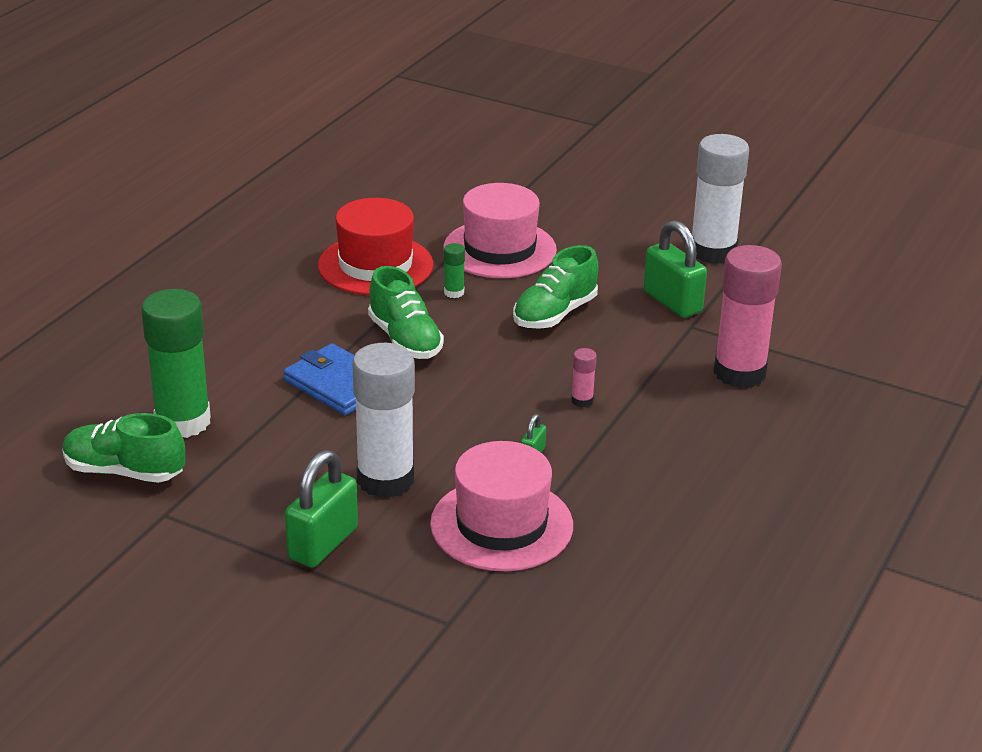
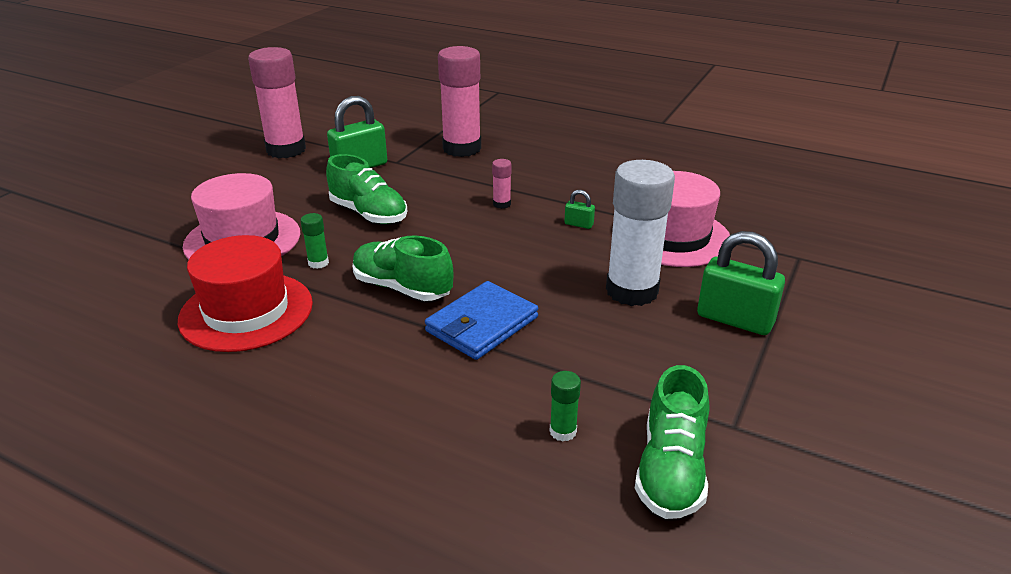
camera: 90 degrees left, 0 degrees up
green glue stick [141,289,211,438] -> green glue stick [550,371,581,442], size x0.41
green shoe [368,266,444,359] -> green shoe turned 120 degrees counterclockwise [353,236,453,301]
white glue stick [692,134,749,264] -> pink glue stick [248,47,306,158]

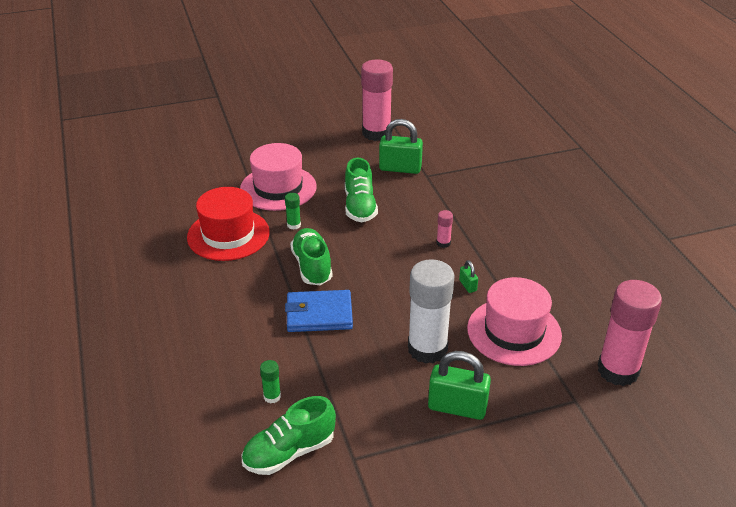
camera: 45 degrees right, 5 degrees up
pink glue stick [438,46,481,157] -> pink glue stick moved to [598,280,662,386]
green padlock [697,231,785,335] -> green padlock turned 60 degrees counterclockwise [428,351,491,420]

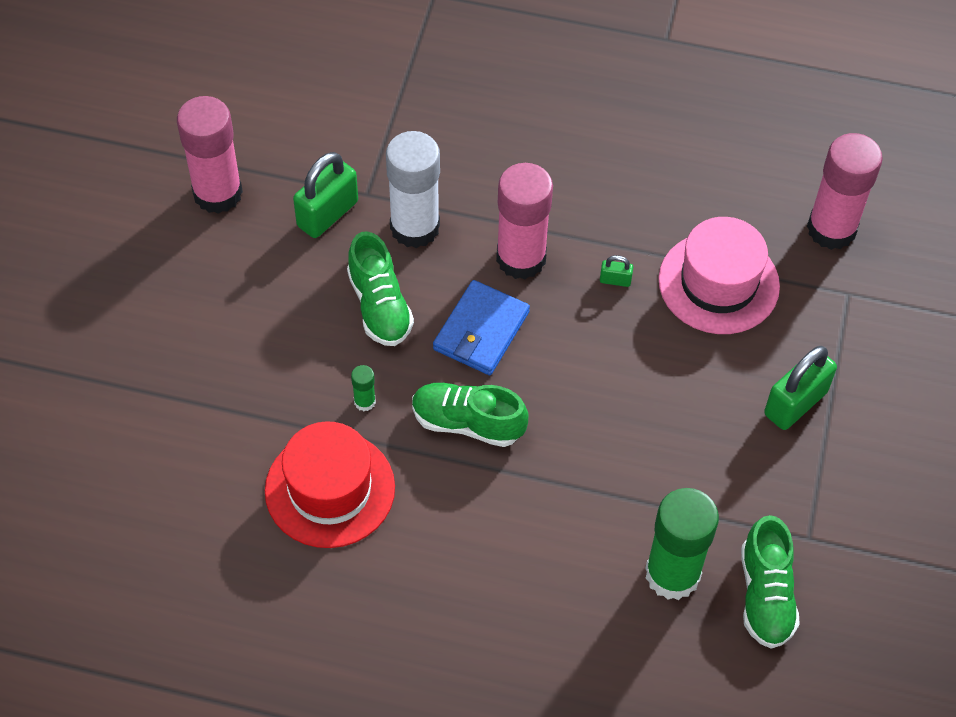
camera: 60 degrees left, 20 degrees up
pink hat [240,143,317,211] -> none
green glue stick [260,360,281,403] -> green glue stick [645,488,719,600], size x2.42
blue wallet [285,290,353,332] -> blue wallet moved to [433,280,530,375]
green shoe [345,158,378,222] -> green shoe turned 45 degrees clockwise [347,231,414,346]
white glue stick [408,259,455,364] -> white glue stick moved to [386,131,440,248]
pink glue stick [436,210,453,248] -> pink glue stick [496,163,553,279], size x2.42

